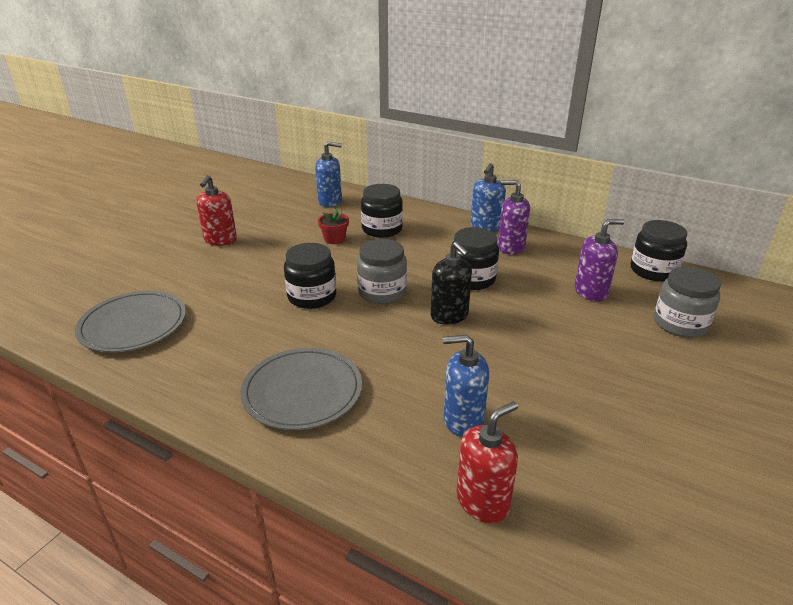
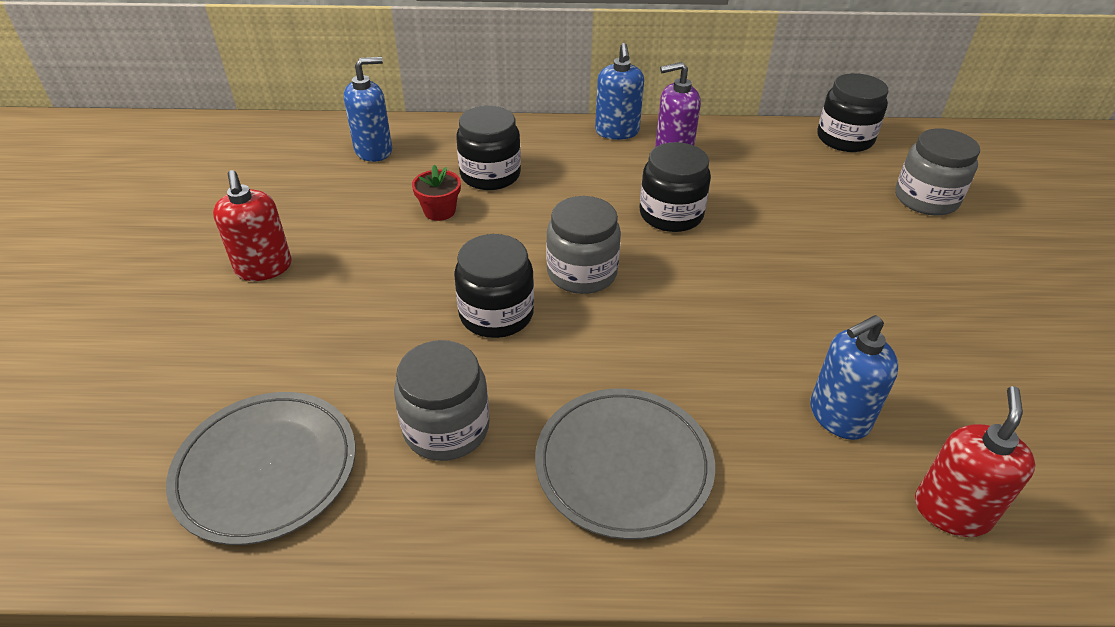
camera: 30 degrees left, 10 degrees up
black soap dispenser [431,241,472,325] -> none
purple soap dispenser [574,219,624,301] -> none
none -> grey jar [394,340,489,461]

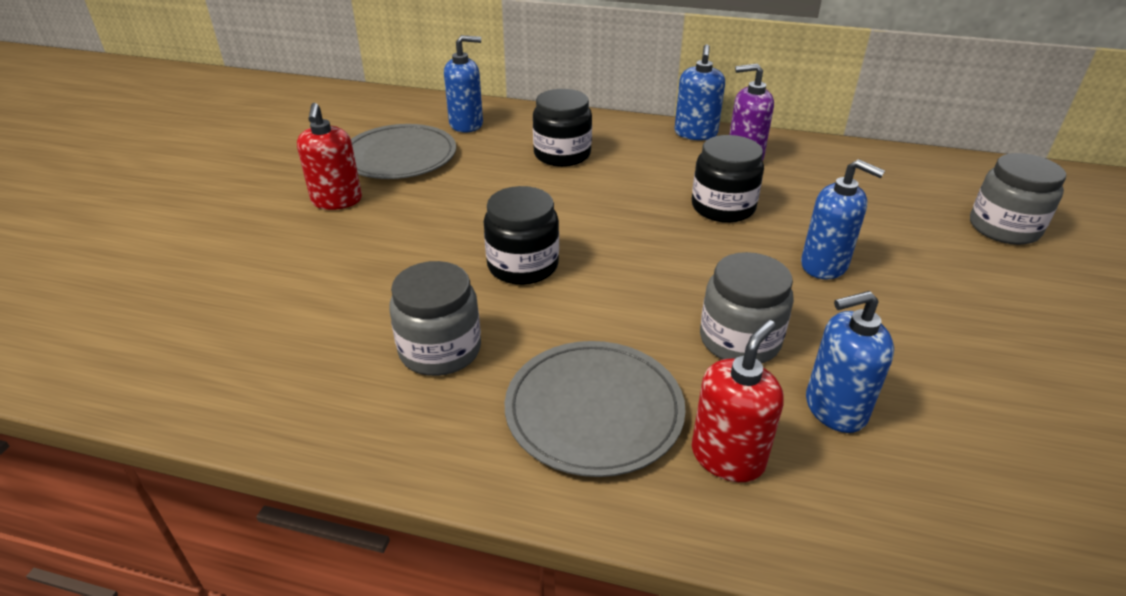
camera: 15 degrees right, 5 degrees down
grey plate [166,392,355,545] -> grey plate moved to [351,124,456,179]
red flower pot [412,165,461,221] -> none
grey jar [546,196,621,294] -> grey jar moved to [700,252,794,363]
black jar [817,73,888,152] -> none
red soap dispenser [915,386,1036,537] -> red soap dispenser moved to [692,320,784,482]
none -> blue soap dispenser [801,159,885,279]

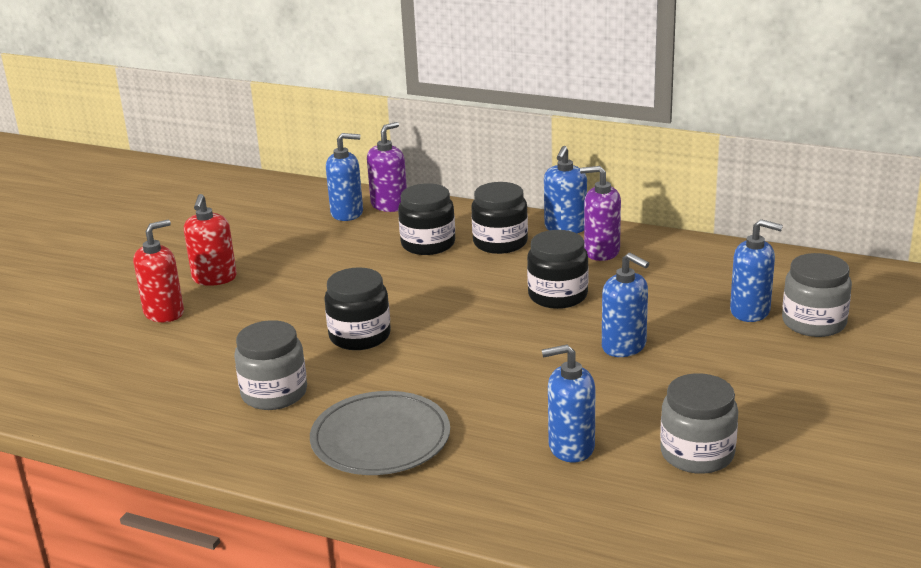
camera: 10 degrees right, 10 degrees down
grey plate [351,124,456,179] -> none
red soap dispenser [692,320,784,482] -> red soap dispenser moved to [133,220,184,322]
grey jar [700,252,794,363] -> grey jar moved to [660,373,738,474]
none -> purple soap dispenser [367,122,407,212]
none -> black jar [471,182,528,254]
none -> blue soap dispenser [730,219,783,322]

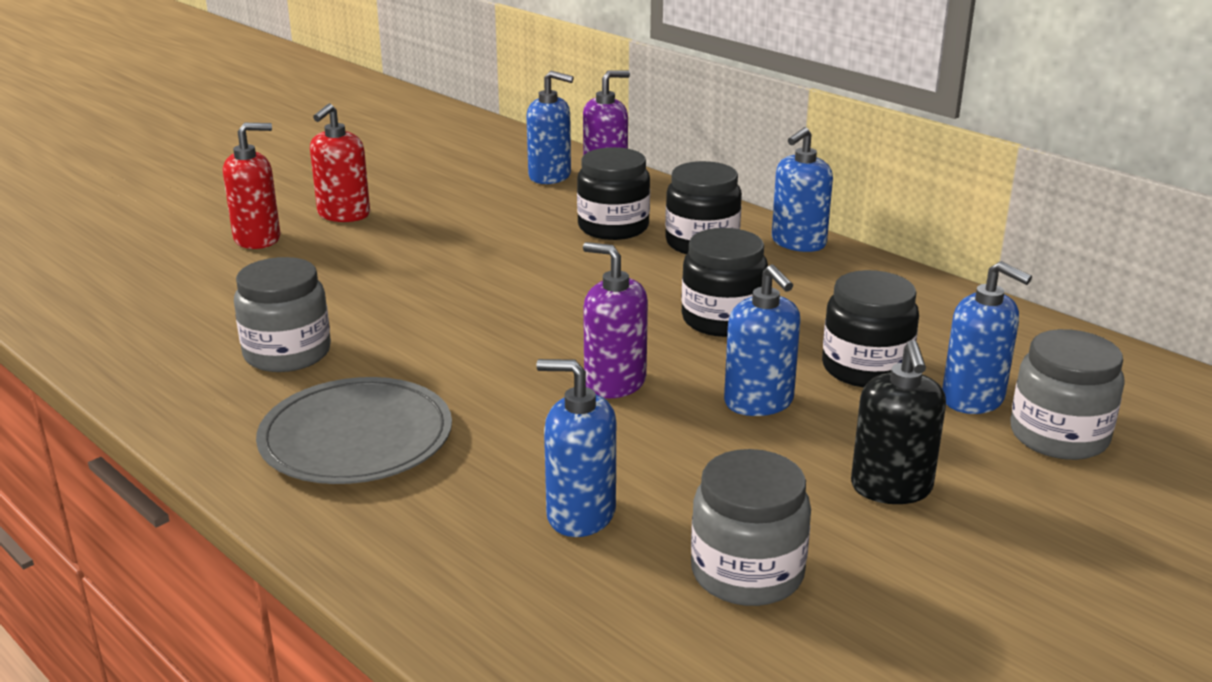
camera: 20 degrees right, 0 degrees up
black jar [324,267,391,350] -> black jar moved to [822,270,919,387]
purple soap dispenser [580,166,621,261] -> purple soap dispenser moved to [583,242,648,398]
none -> black soap dispenser [851,340,946,504]

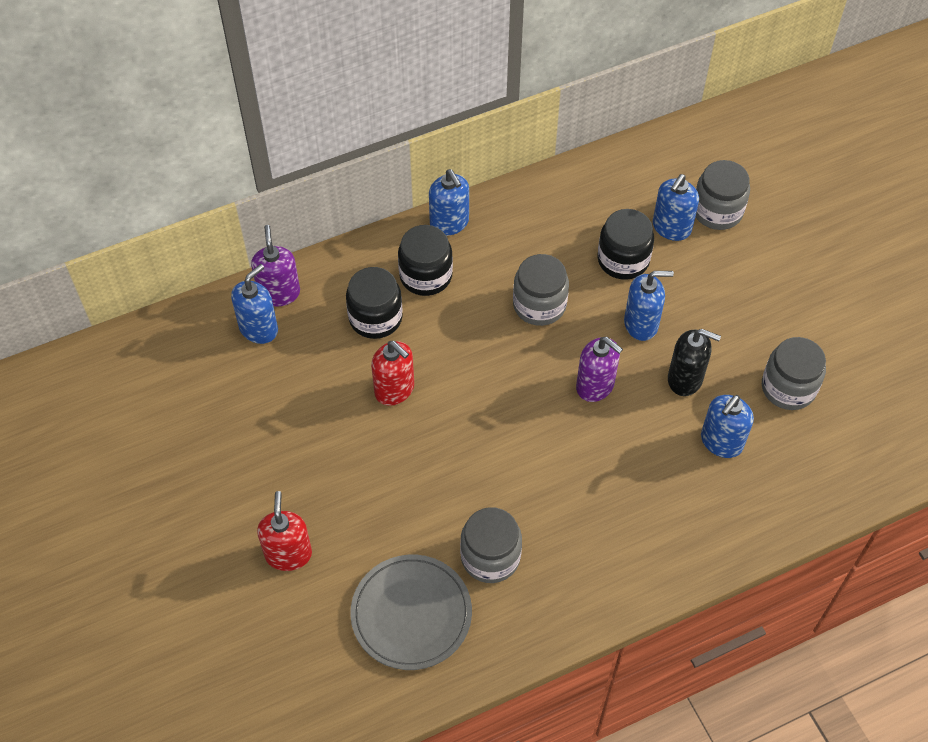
camera: 70 degrees left, 30 degrees up
grey plate [256,377,452,484] -> grey plate moved to [350,555,472,670]
red soap dispenser [310,103,370,222] -> red soap dispenser moved to [371,341,414,406]
purple soap dispenser [583,242,648,398] -> purple soap dispenser turned 105 degrees counterclockwise [576,337,623,402]
black jar [681,228,768,337] -> grey jar [513,254,569,326]
black soap dispenser [851,340,946,504] -> black soap dispenser moved to [668,329,721,396]
blue soap dispenser [942,261,1032,414] -> blue soap dispenser turned 150 degrees clockwise [653,174,699,241]

